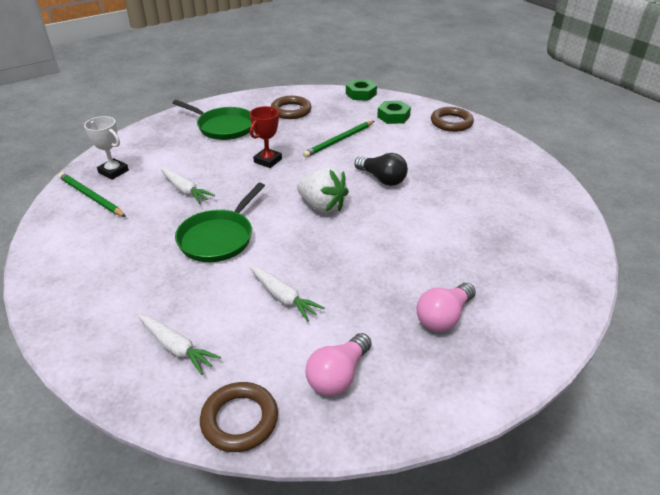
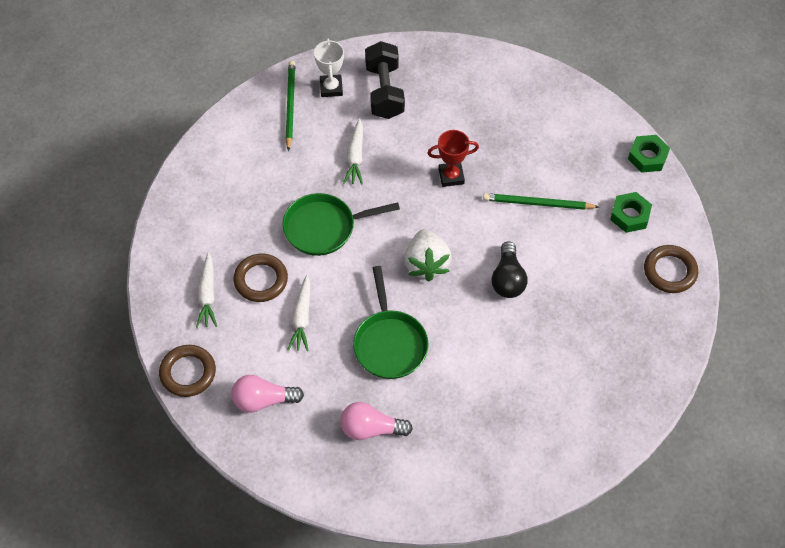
camera: 50 degrees right, 20 degrees up
green pan [173,100,252,140] -> green pan moved to [353,266,428,379]
brown ring [271,96,312,119] -> brown ring moved to [233,254,288,302]
none -> black dumbbell [365,41,405,119]

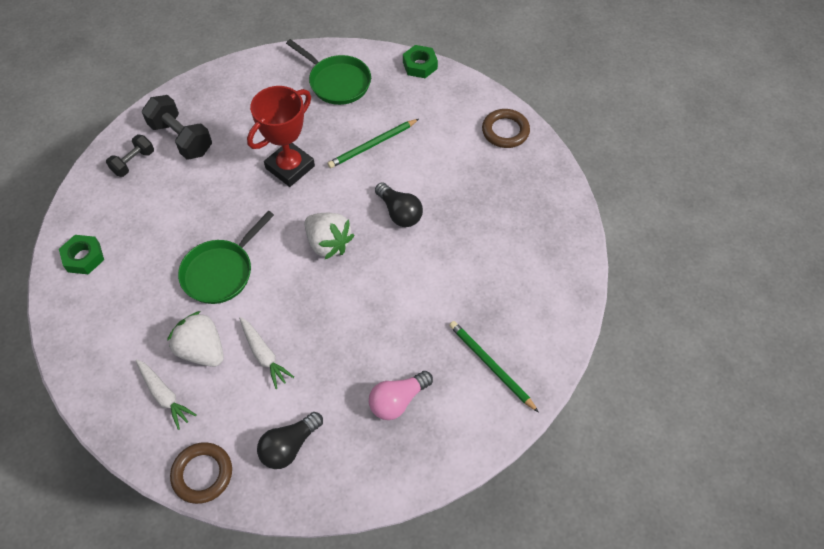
camera: 40 degrees left, 0 degrees up
pink light bulb [231,375,304,413] -> black light bulb [257,412,323,469]
brown ring [233,254,288,302] -> white strawberry [167,311,224,367]
green pencil [285,61,295,151] -> green pencil moved to [449,321,539,412]
white trophy [314,39,344,97] -> black dumbbell [106,135,154,177]
white carrot [343,118,363,185] -> none
green pan [353,266,428,379] -> green pan moved to [286,39,371,105]
red trophy [427,130,479,187] -> red trophy [247,86,315,187], size x1.64
green nut [610,192,652,233] -> green nut moved to [59,235,104,274]

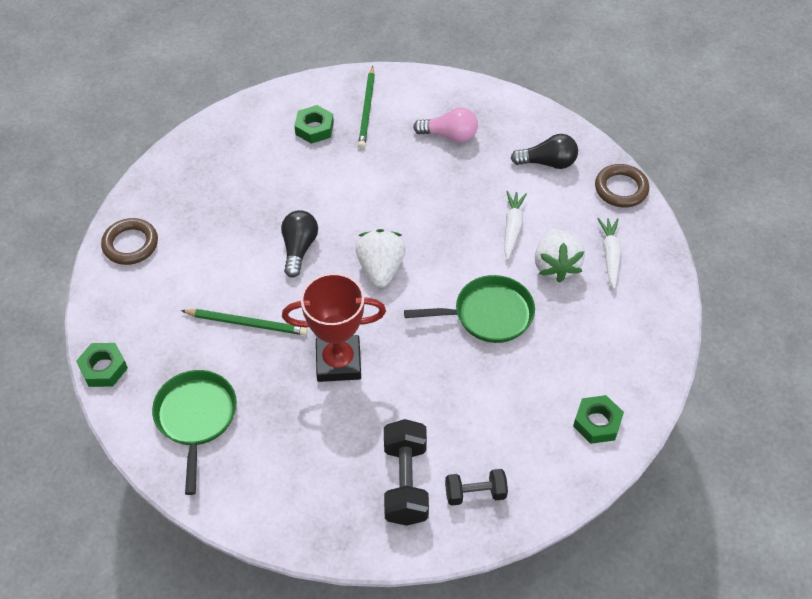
camera: 135 degrees left, 5 degrees down
none -> green nut [294,105,334,144]

